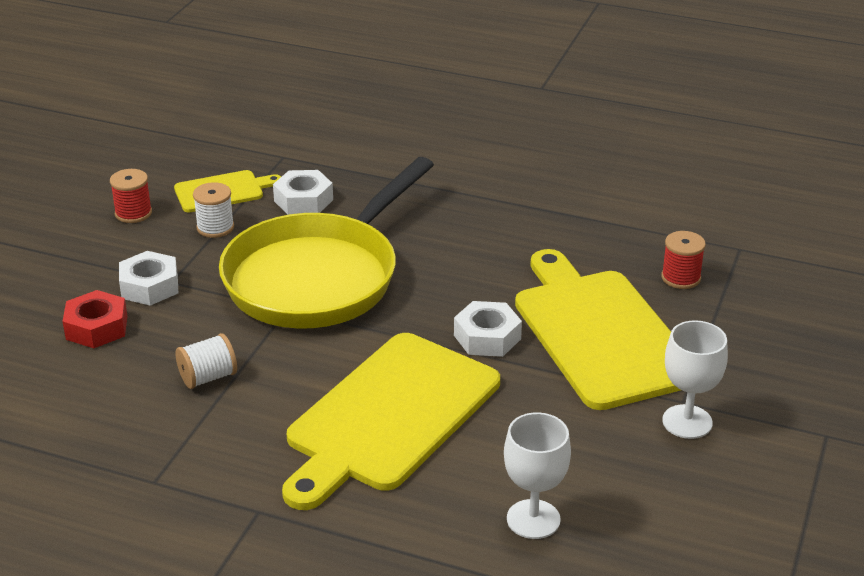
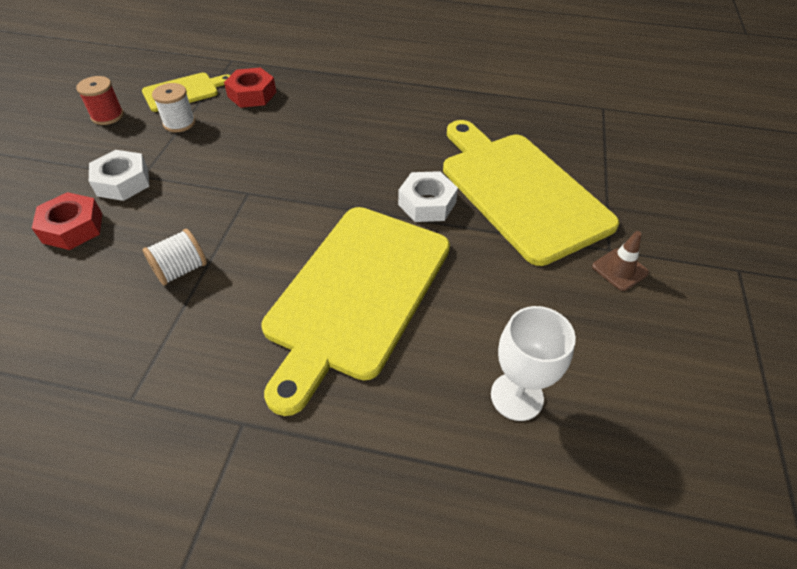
camera: 10 degrees left, 15 degrees up
yellow pan [219,157,434,328] -> none
white nut [273,170,333,215] -> red nut [224,67,276,108]
red spool [661,231,706,289] -> none
white goblet [662,320,728,439] -> brown traffic cone [592,231,649,291]

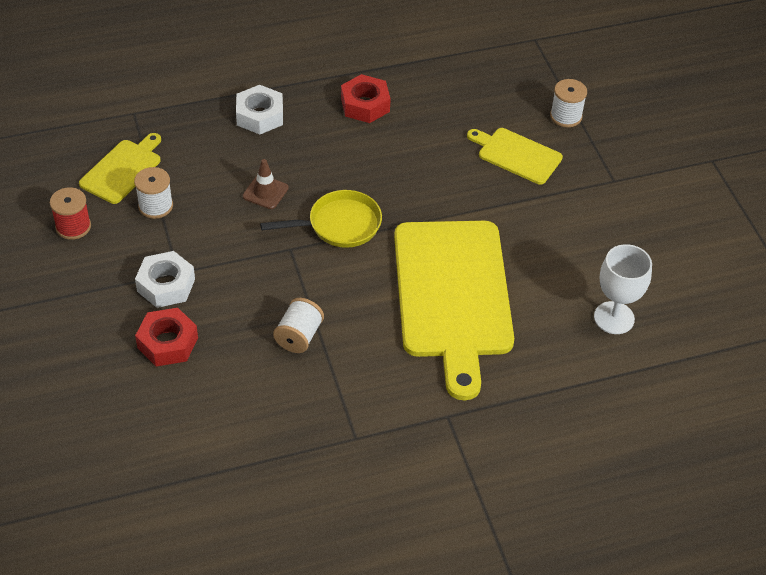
camera: 30 degrees left, 0 degrees up
red nut [224,67,276,108] -> red nut moved to [341,74,391,123]
white nut [398,171,458,222] -> white nut moved to [236,85,283,135]
yellow cutting board [443,120,619,266] -> yellow cutting board [467,128,563,185], size x0.48
brown traffic cone [592,231,649,291] -> brown traffic cone moved to [243,159,289,209]
none -> yellow pan [260,190,382,248]
none -> white spool [550,79,587,127]

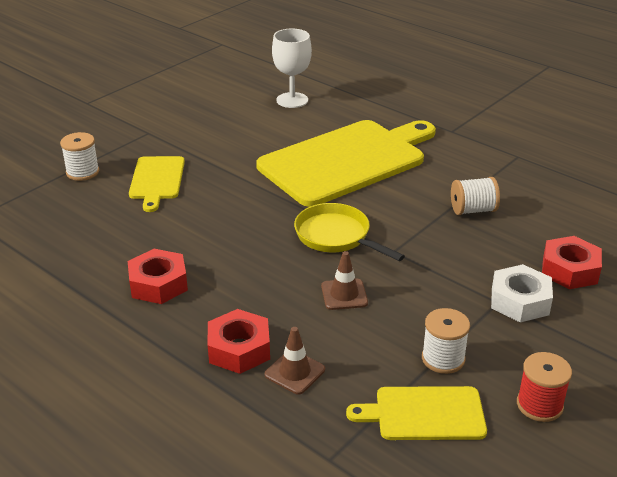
camera: 120 degrees left, 15 degrees down
white nut [236,85,283,135] -> red nut [208,309,270,374]
none -> brown traffic cone [265,327,325,395]

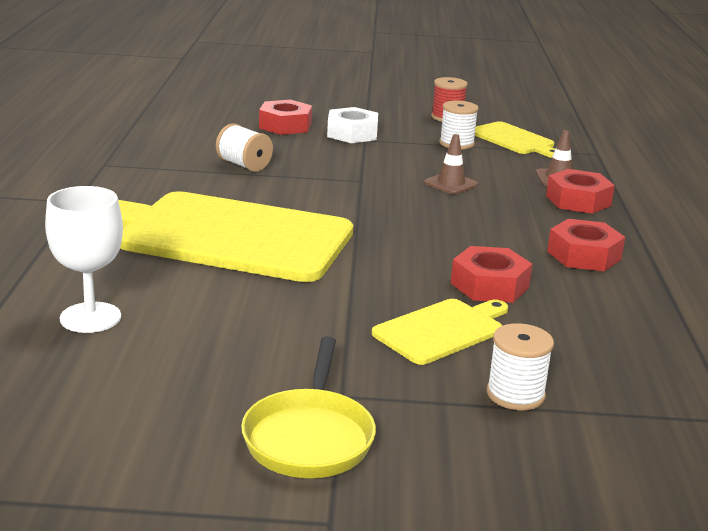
camera: 130 degrees left, 10 degrees down
yellow pan [294,203,405,261] -> yellow pan moved to [241,336,376,478]
none -> red nut [451,246,532,303]

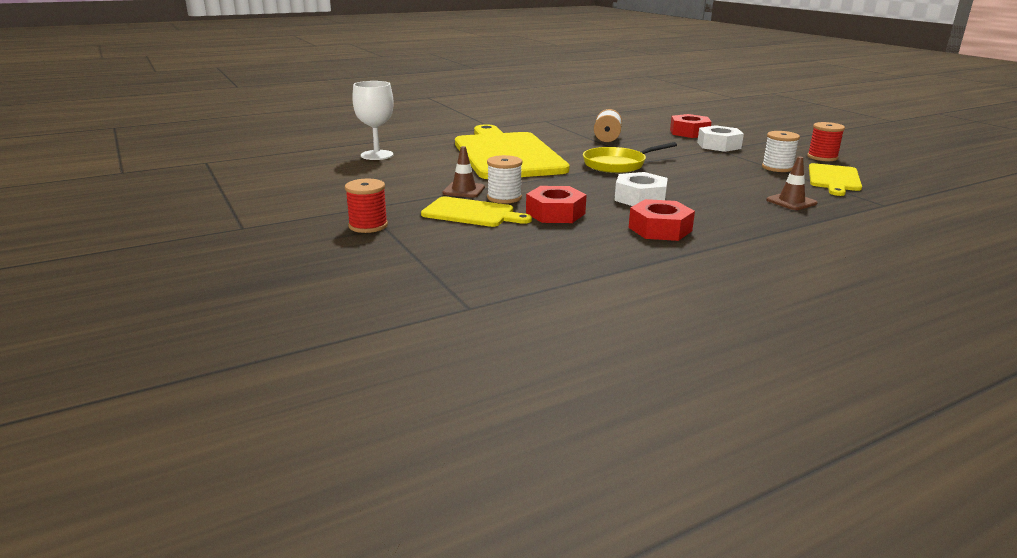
camera: 60 degrees right, 0 degrees up
yellow pan [241,336,376,478] -> yellow pan moved to [583,142,677,173]
brown traffic cone [424,134,478,194] -> brown traffic cone moved to [443,146,485,198]
white spool [487,323,554,411] -> white spool moved to [487,155,523,204]
red nut [546,169,615,214] -> none
none -> red spool [345,179,388,233]
none -> white nut [614,172,668,206]

